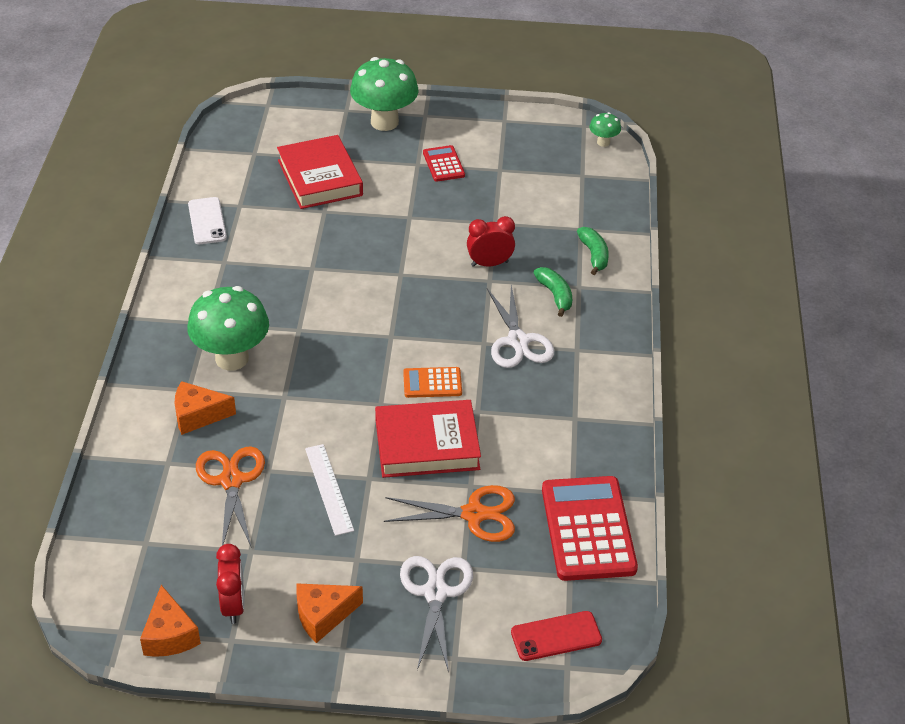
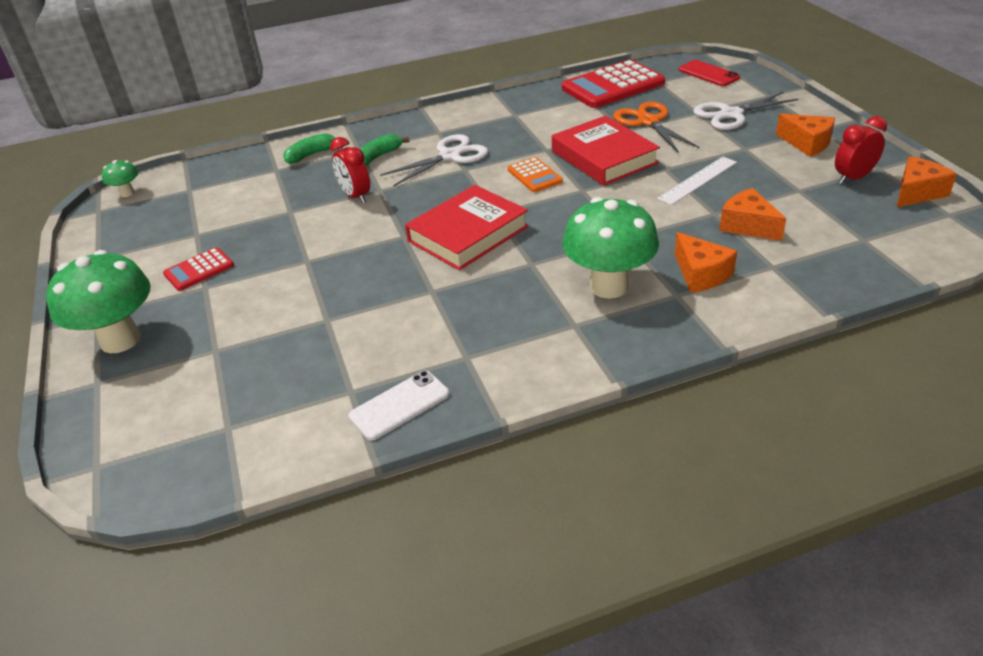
camera: 110 degrees left, 5 degrees down
orange scissors [196,446,265,548] -> orange cheese [719,188,786,241]
red book [277,135,363,209] -> red book moved to [405,185,529,270]

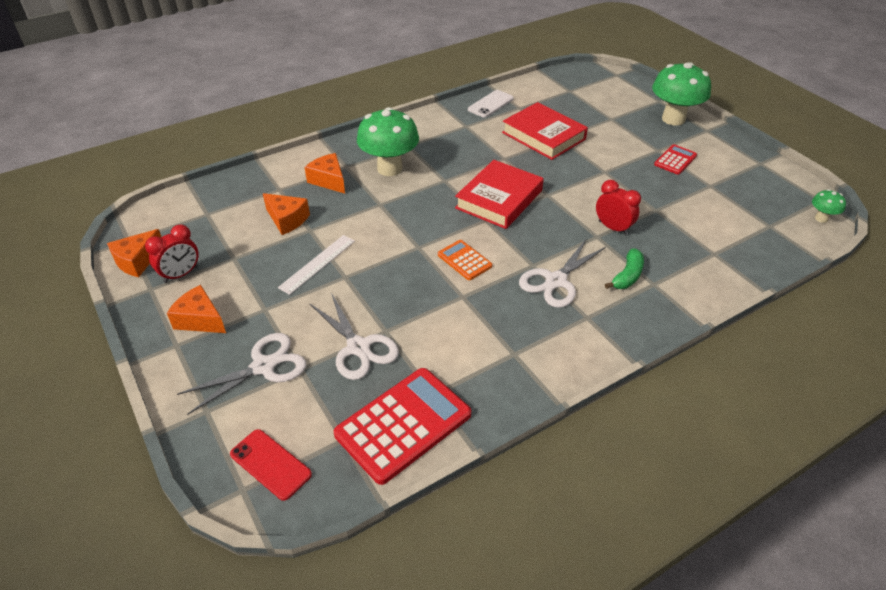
camera: 165 degrees right, 5 degrees up
green banana [283,133,335,164] -> none
red book [552,116,660,186] -> red book moved to [502,102,588,160]
orange scissors [613,102,700,153] -> white scissors [309,293,399,380]

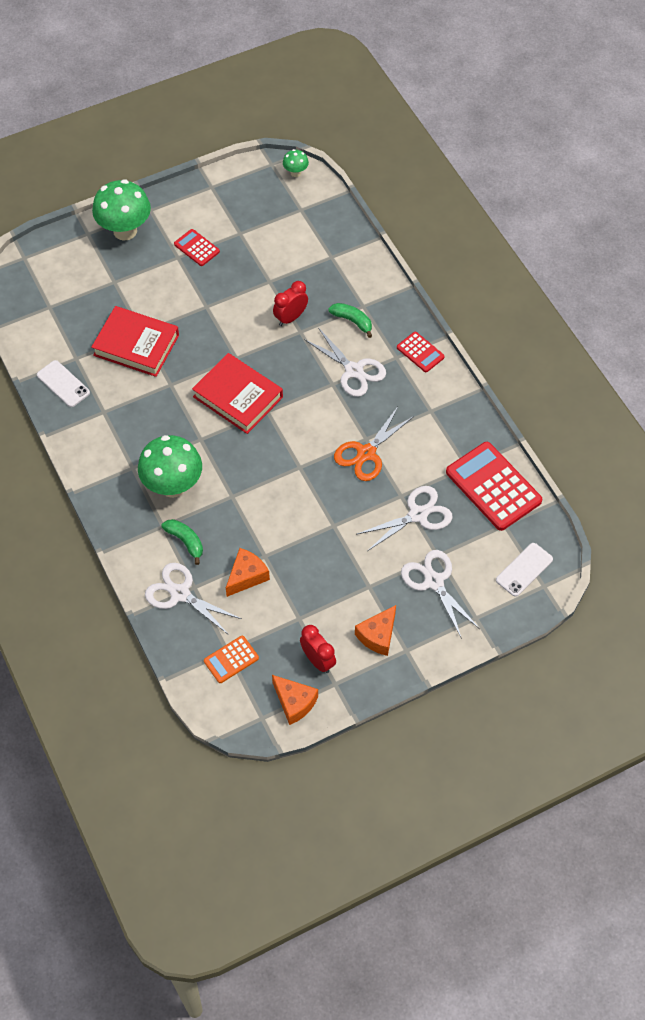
camera: 85 degrees left, 15 degrees up
red phone [230,429,312,501] -> white phone [496,543,553,597]
white ruler [278,235,355,295] -> none
orange cheese [305,153,345,193] -> green banana [161,519,203,565]
orange calculator [438,240,492,280] -> orange calculator moved to [204,636,259,683]
red book [502,102,588,160] -> red book turned 60 degrees clockwise [91,306,179,377]
none -> white scissors [145,563,241,635]
none -> orange scissors [334,407,414,481]
none -> red calculator [397,332,445,372]

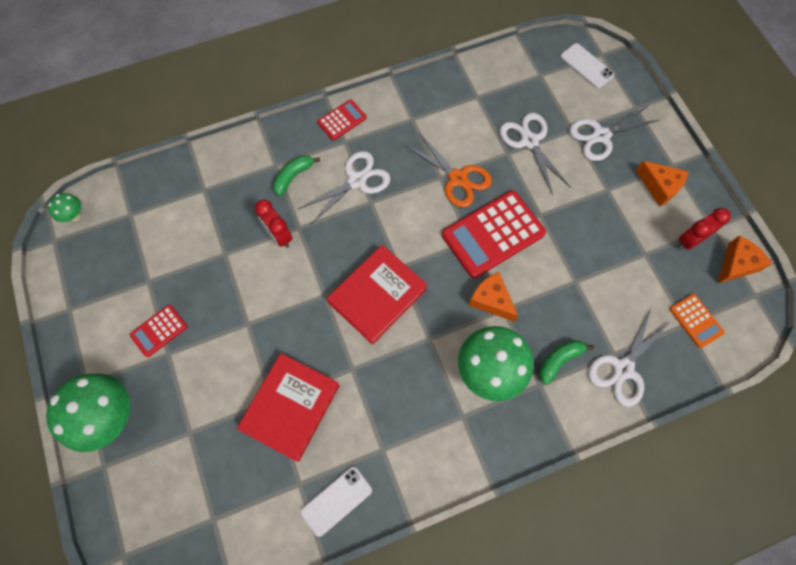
camera: 85 degrees left, 10 degrees up
orange cheese [226,548,270,597] -> orange cheese moved to [468,272,518,322]
red calculator [446,442,542,531] -> red calculator moved to [442,190,546,278]

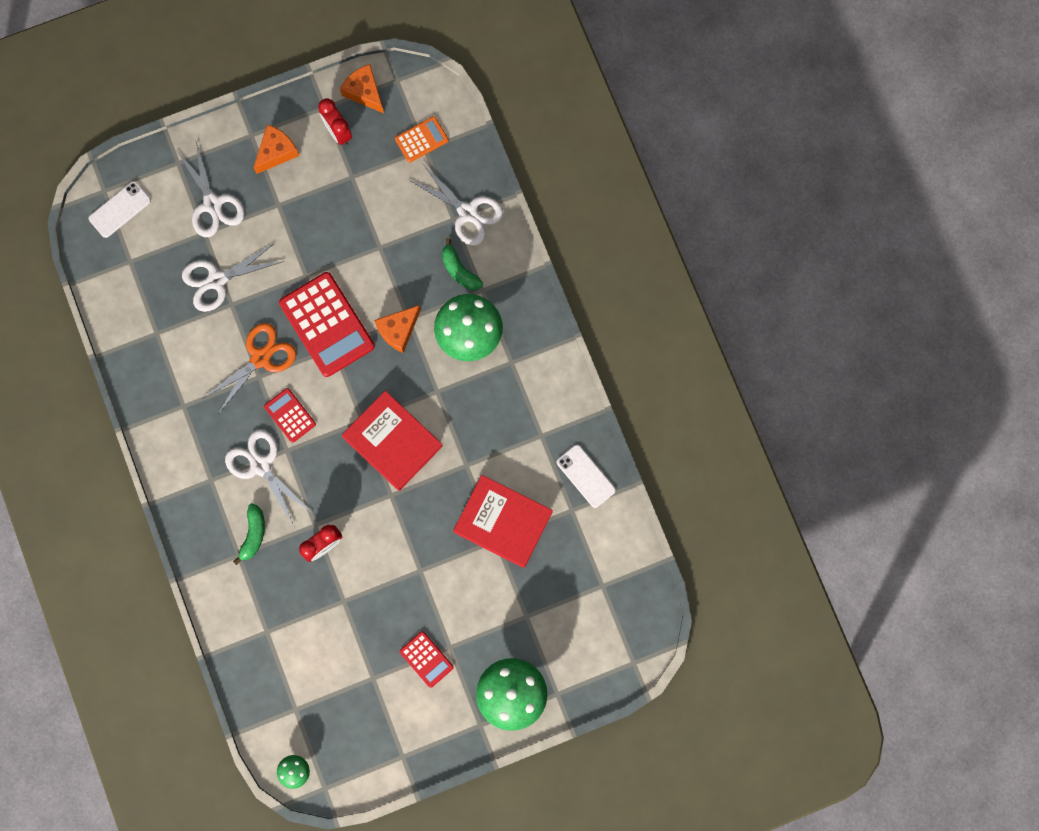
camera: 90 degrees left, 10 degrees up
green banana [273,155,320,196] -> green banana turned 120 degrees counterclockwise [233,503,265,565]
red calculator [317,99,367,140] -> red calculator moved to [264,388,316,443]

